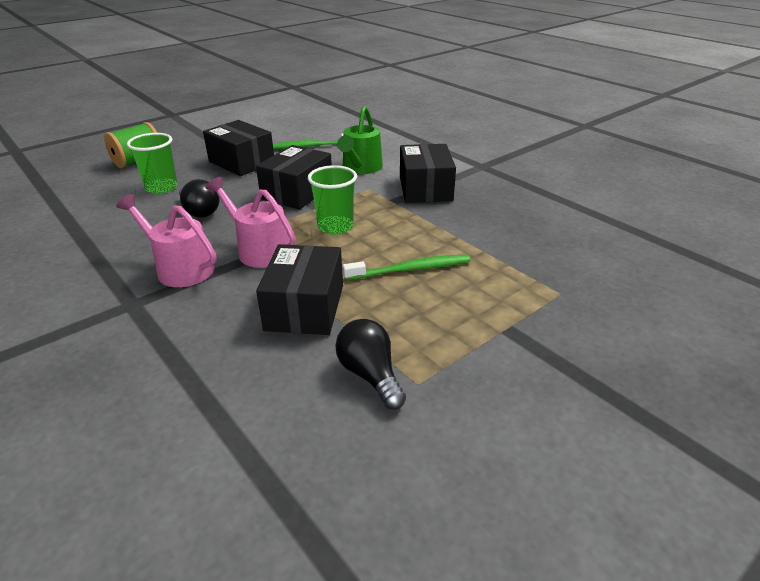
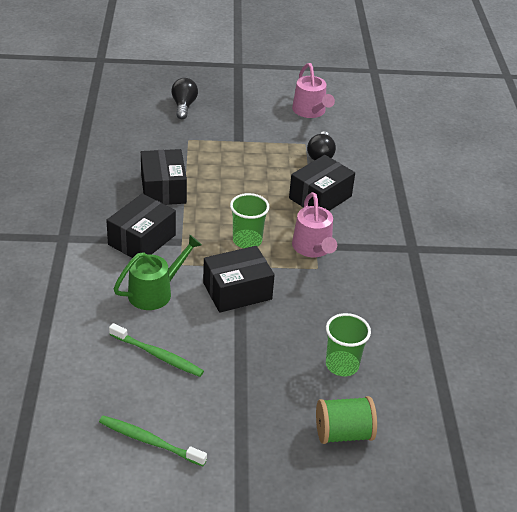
camera: 145 degrees left, 5 degrees up
pink watering can [116,194,217,287] -> pink watering can moved to [292,63,335,118]
black light bulb [179,179,220,218] -> black light bulb moved to [171,78,198,119]
black box [203,120,274,176] -> black box moved to [141,149,187,205]
green toothbrush [343,255,470,280] -> green toothbrush moved to [99,416,207,466]

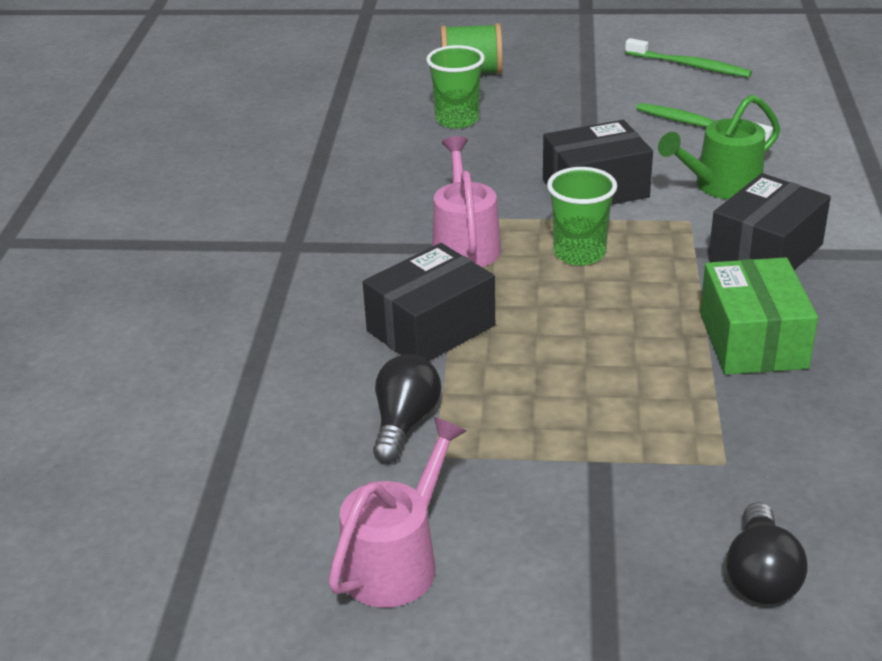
camera: 170 degrees left, 5 degrees down
black box [141,149,187,205] -> green box [700,257,818,375]
pink watering can [292,63,335,118] -> pink watering can turned 45 degrees clockwise [328,417,466,608]

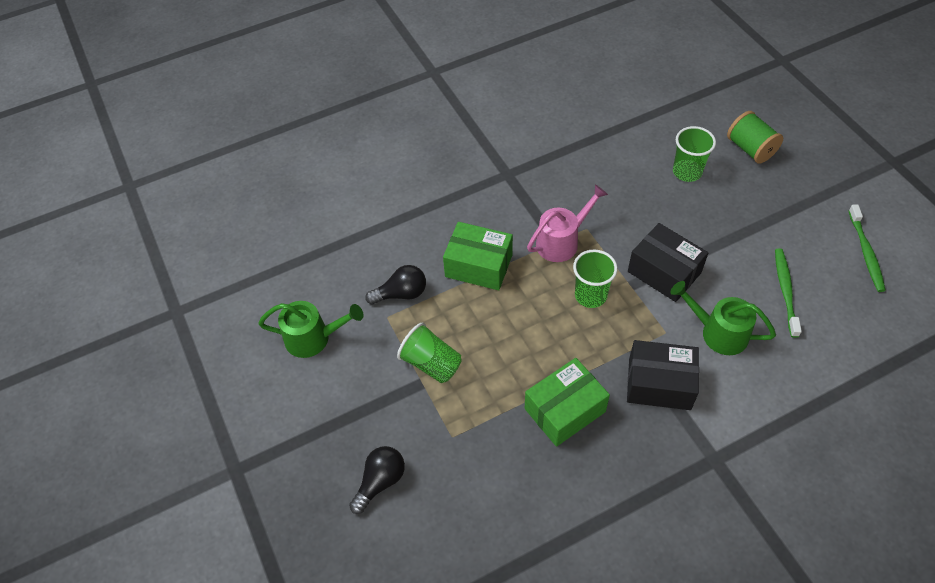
camera: 60 degrees right, 20 degrees up
pink watering can [328,417,466,608] -> green watering can [258,301,363,358]
black box [363,243,495,361] -> green box [443,222,513,290]
black light bulb [726,502,808,604] -> black light bulb turned 150 degrees clockwise [349,446,405,514]
none -> green cup [397,323,462,383]

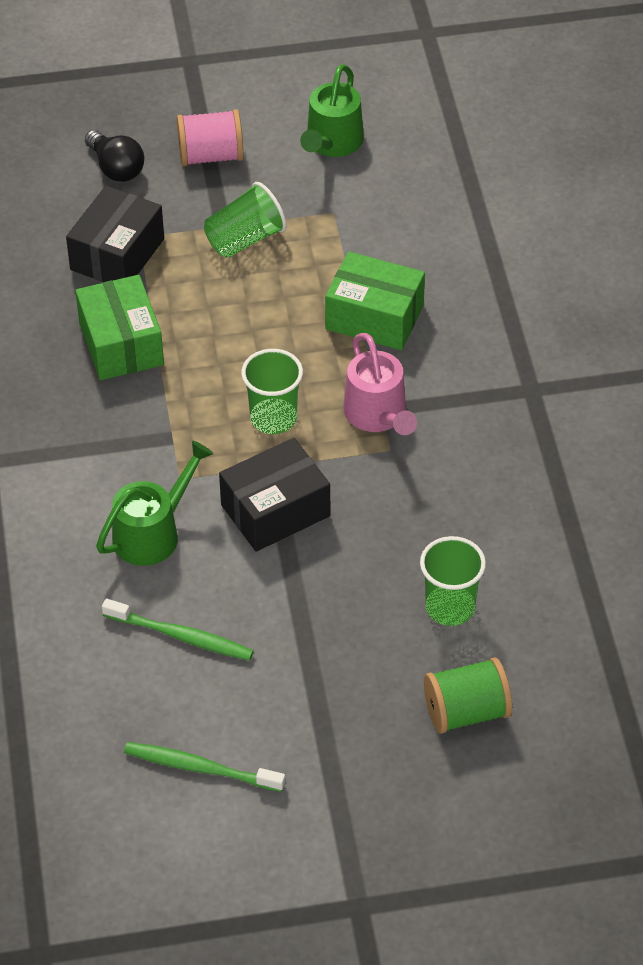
camera: 105 degrees right, 5 degrees down
black light bulb [365,265,426,304] -> none
green box [443,222,513,290] -> green box turned 75 degrees clockwise [325,251,425,350]
black box [627,340,699,410] -> black box moved to [66,186,164,282]
none -> pink spool [177,109,243,166]

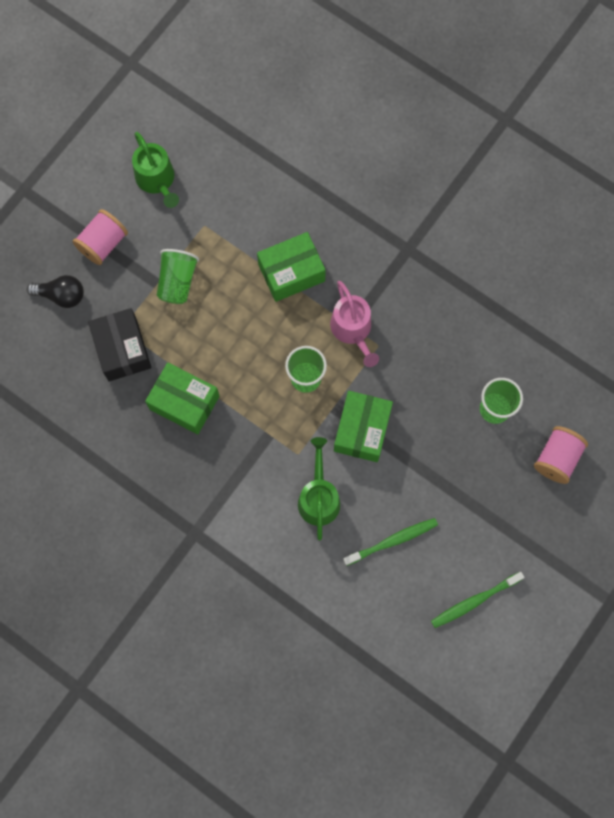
camera: 45 degrees left, 25 degrees up
black box [219,438,330,552] -> green box [334,391,393,462]
pink watering can [343,333,417,435] -> pink watering can turned 45 degrees clockwise [330,281,379,367]
green spool [424,657,512,734] -> pink spool [534,426,588,484]

